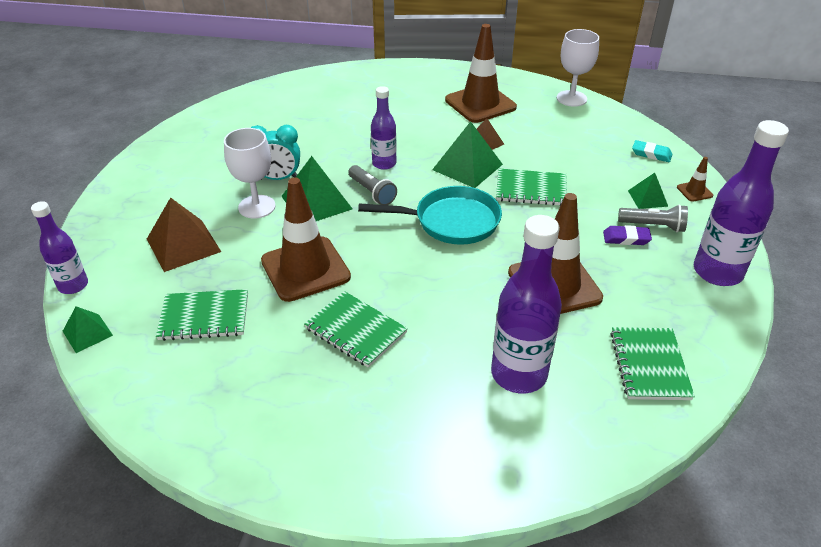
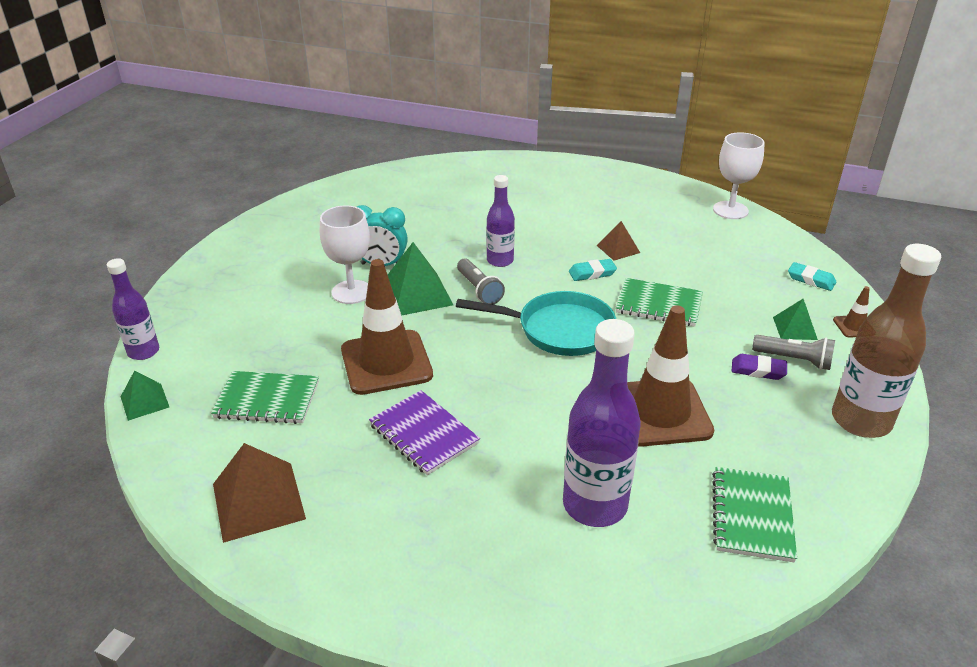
camera: 10 degrees right, 5 degrees down
brown pyramid [147,197,221,272] -> brown pyramid moved to [213,443,306,543]
green notebook [304,291,408,368] -> purple notebook [369,390,480,475]
green pyramid [432,121,503,188] -> turquoise eraser [569,259,617,281]
brown traffic cone [445,24,517,123] -> none
purple bottle [694,120,789,286] -> brown bottle [832,244,941,438]

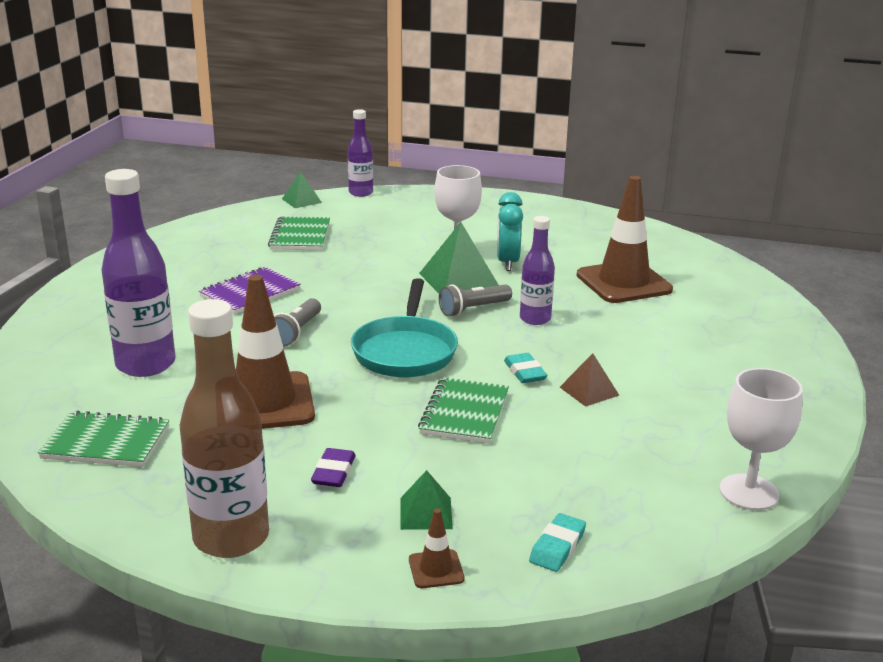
camera: 85 degrees right, 10 degrees down
brown pyramid [213,443,306,543] -> none
brown traffic cone [341,259,433,395] -> brown traffic cone moved to [577,176,673,303]
grey flashlight [752,335,835,370] -> grey flashlight moved to [274,298,321,347]

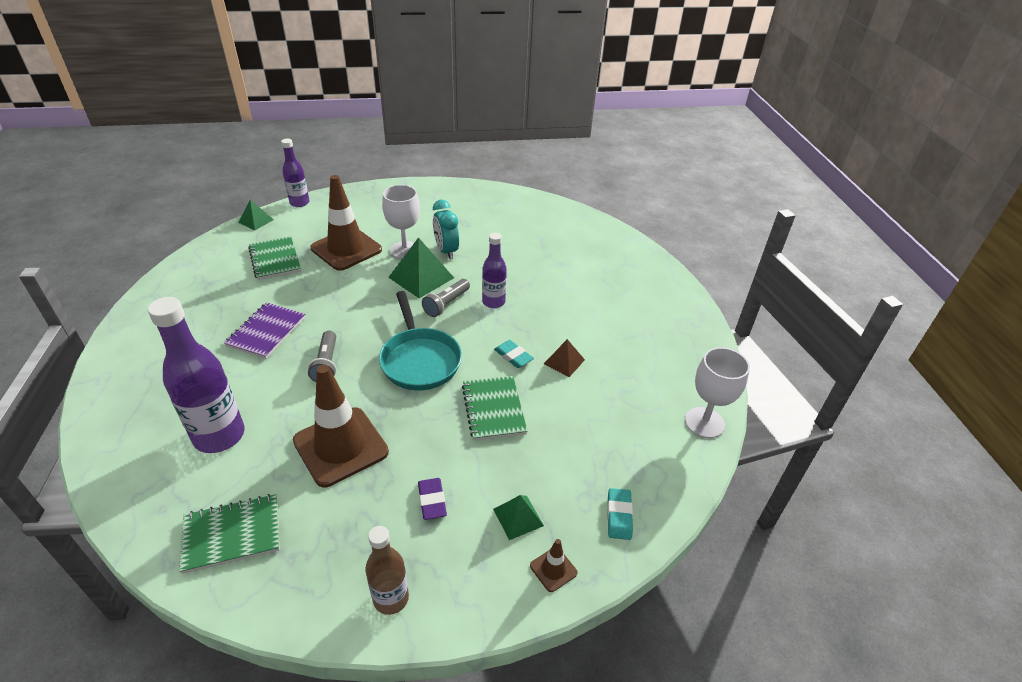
camera: 25 degrees left, 15 degrees up
brown bottle [180,299,269,558] -> brown bottle [365,526,409,615], size x0.59
brown traffic cone [577,176,673,303] -> brown traffic cone moved to [310,175,382,271]

